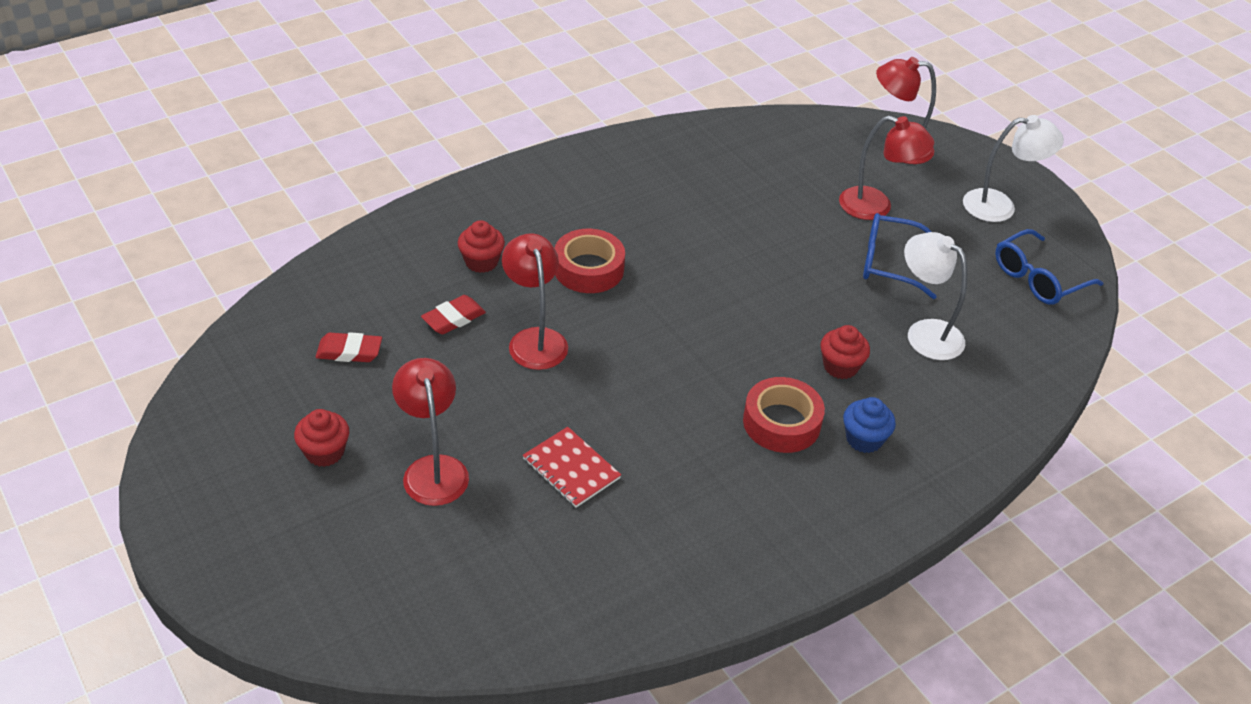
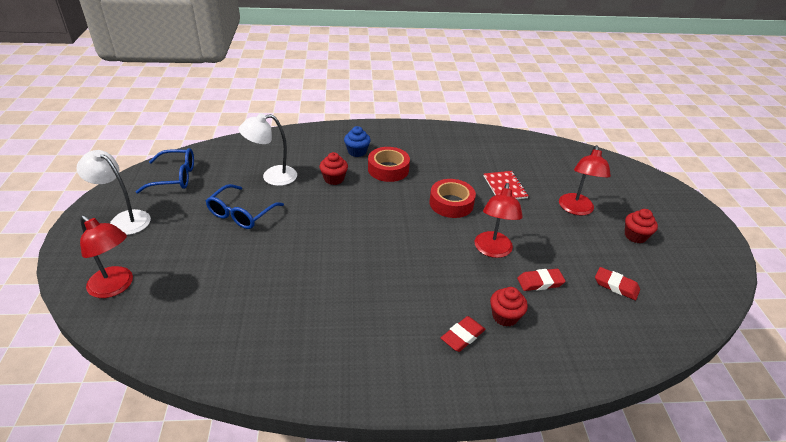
camera: 150 degrees left, 5 degrees down
red tape [555,229,625,293] -> red tape moved to [430,179,476,218]
red lamp [839,116,934,220] -> none
blue glasses [863,213,936,299] -> blue glasses turned 75 degrees clockwise [206,184,284,229]
white lamp [904,232,967,360] -> white lamp turned 90 degrees clockwise [239,113,297,186]
none -> red eraser [441,316,486,352]

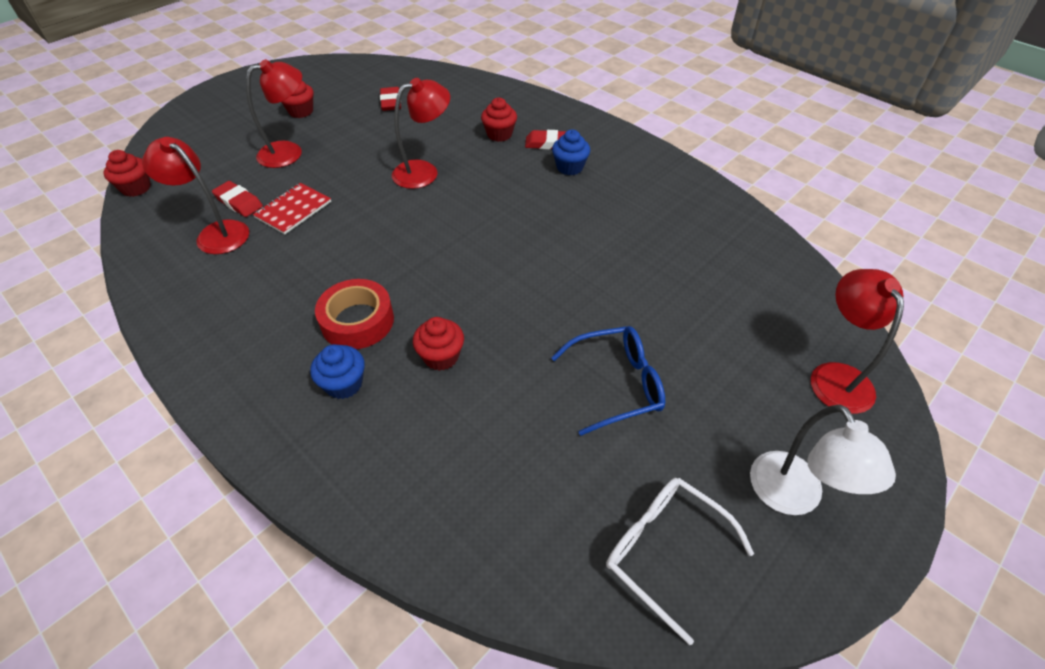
camera: 130 degrees left, 10 degrees up
blue glasses [136,148,194,193] -> white glasses [606,478,754,645]
white lamp [239,113,297,186] -> none
red tape [430,179,476,218] -> none
red eraser [517,269,566,291] -> red eraser moved to [212,181,263,217]
none -> red cupcake [104,150,151,197]
none -> red lamp [142,137,249,254]
none -> blue cupcake [552,130,590,175]

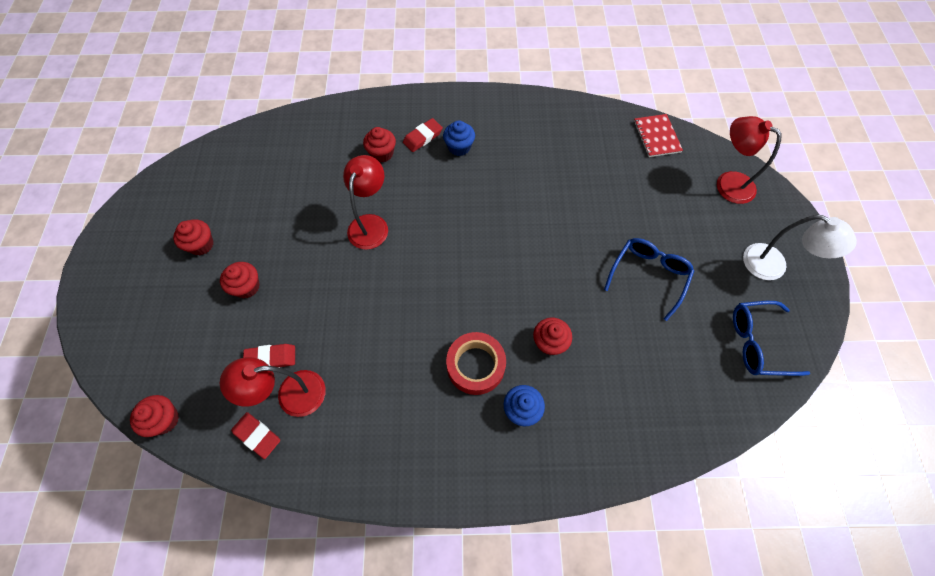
camera: 45 degrees left, 15 degrees up
red lamp [246,59,302,168] -> red cupcake [220,262,260,298]
red notebook [253,183,331,234] -> red notebook moved to [634,114,683,157]
red eraser [380,87,401,111] -> red eraser moved to [231,412,280,459]
white glasses [606,478,754,645] -> blue glasses [733,301,810,376]

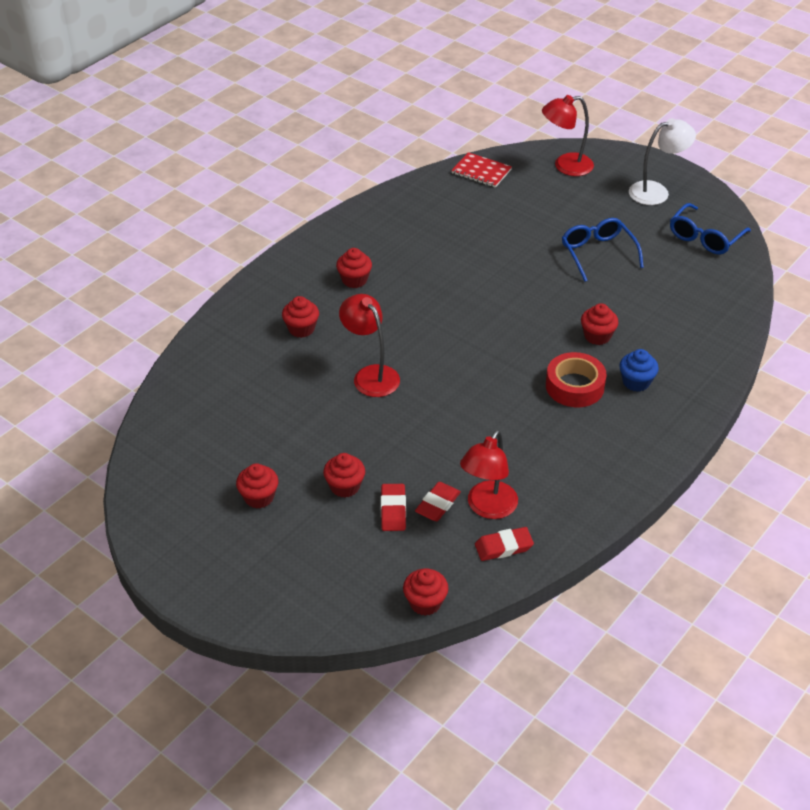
camera: 50 degrees left, 20 degrees down
red eraser [403,118,443,152] -> red eraser moved to [381,484,406,531]
blue cupcake [443,120,475,156] -> red cupcake [336,248,372,288]

